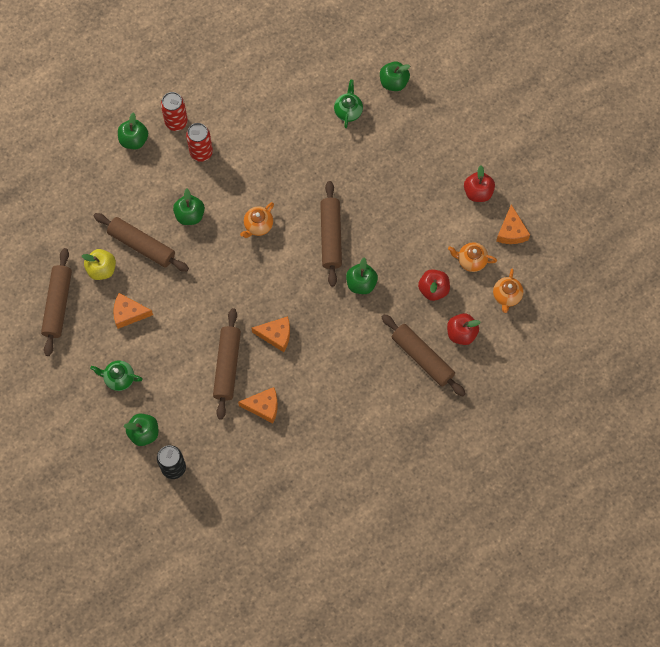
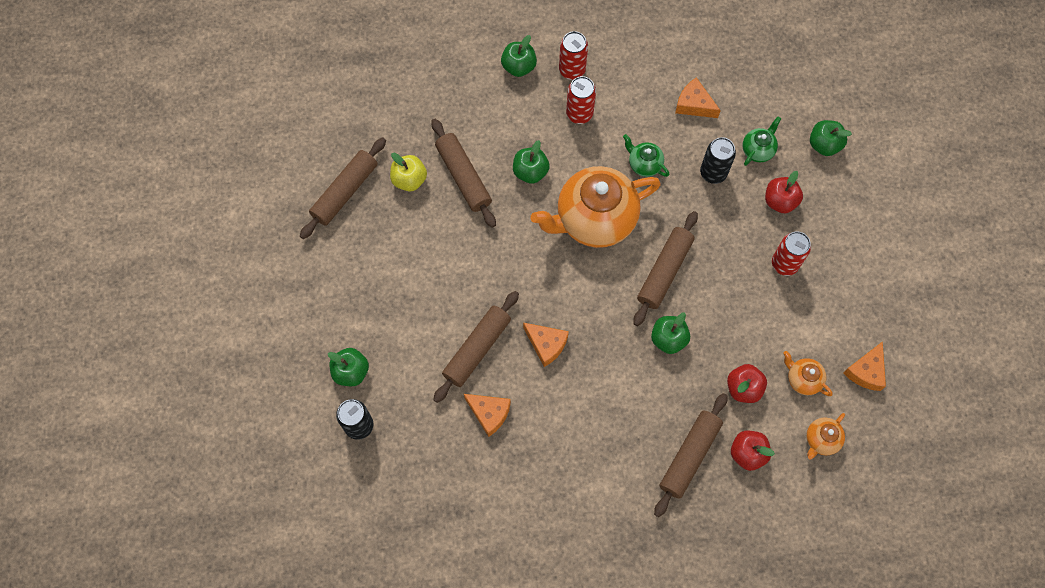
camera: 30 degrees right, 0 degrees up
green teapot [90,360,143,391] -> green teapot moved to [623,134,669,177]
orange cheese [113,293,153,329] -> orange cheese moved to [675,77,721,118]
orange teapot [240,202,274,238] -> orange teapot [531,166,661,248], size x2.30
brown rolling pin [382,314,466,397] -> brown rolling pin turned 45 degrees clockwise [654,393,727,517]
red apple [464,165,495,202] -> red apple moved to [765,171,803,213]
none -> black can [700,137,736,184]
none -> red can [772,231,811,276]

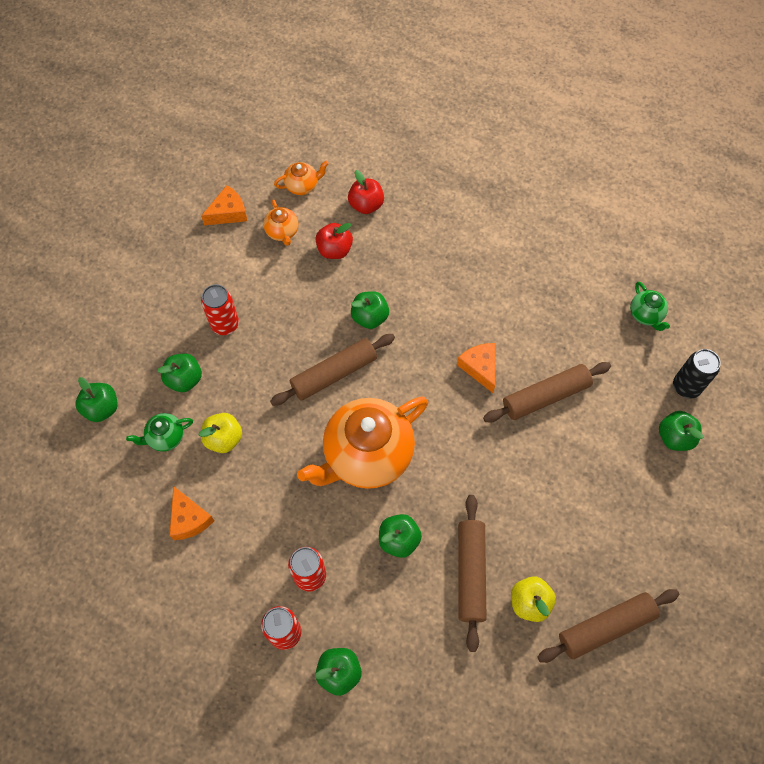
camera: 150 degrees left, 5 degrees down
orange cheese [464,394,511,437] -> none
orange teapot [531,166,661,248] -> orange teapot turned 135 degrees clockwise [297,396,428,489]
green teapot [623,134,669,177] -> green teapot moved to [630,282,670,331]
brown rolling pin [654,393,727,517] -> none
black can [700,137,736,184] -> yellow apple [199,413,242,453]
red apple [765,171,803,213] -> green apple [157,353,202,392]

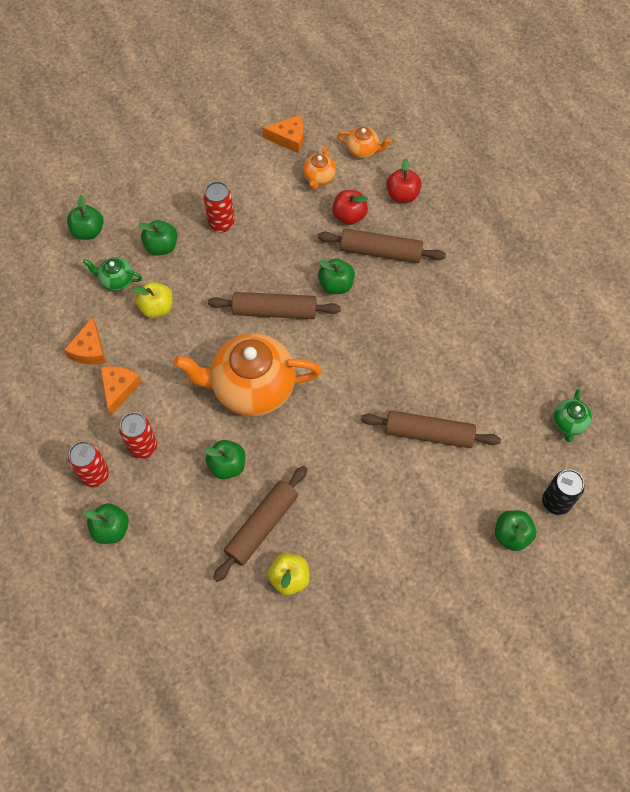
camera: 35 degrees right, 0 degrees up
orange cheese [457,343,495,393] -> orange cheese moved to [101,366,142,415]
brown rolling pin [537,589,679,663] -> brown rolling pin moved to [318,228,446,263]

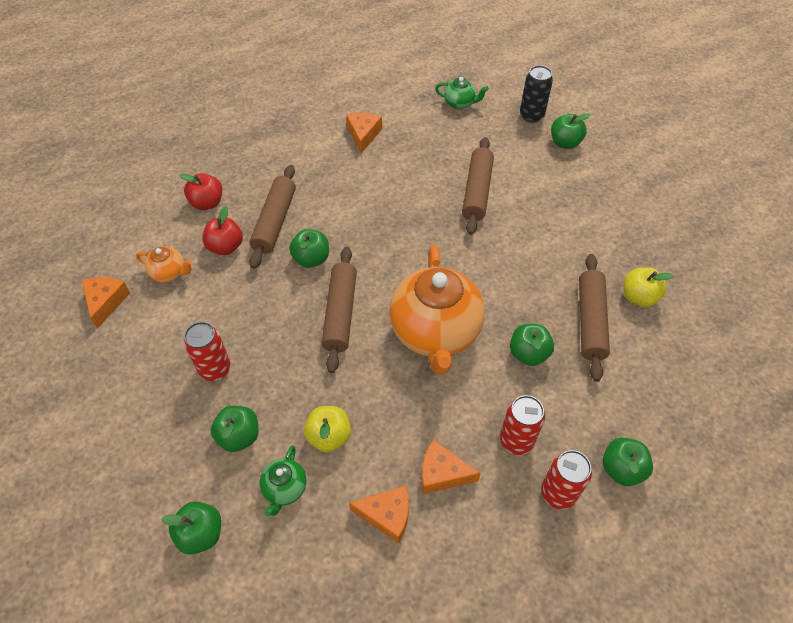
camera: 90 degrees left, 10 degrees down
brown rolling pin [213,466,307,582] -> brown rolling pin turned 60 degrees clockwise [579,254,610,382]
orange teapot [337,127,392,158] -> none
none -> orange cheese [346,113,382,153]

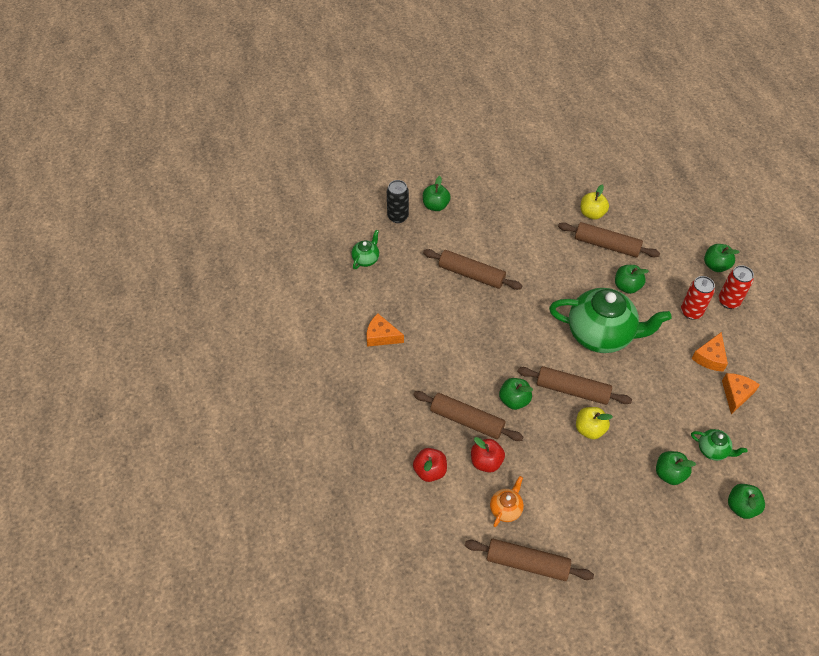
camera: 75 degrees left, 0 degrees up
orange cheese [82,277,130,329] -> brown rolling pin [465,539,594,581]
red can [184,322,231,381] -> none
yellow apple [304,406,351,452] -> yellow apple moved to [576,407,613,439]
orange teapot [389,244,485,375] -> green teapot [549,288,672,353]

